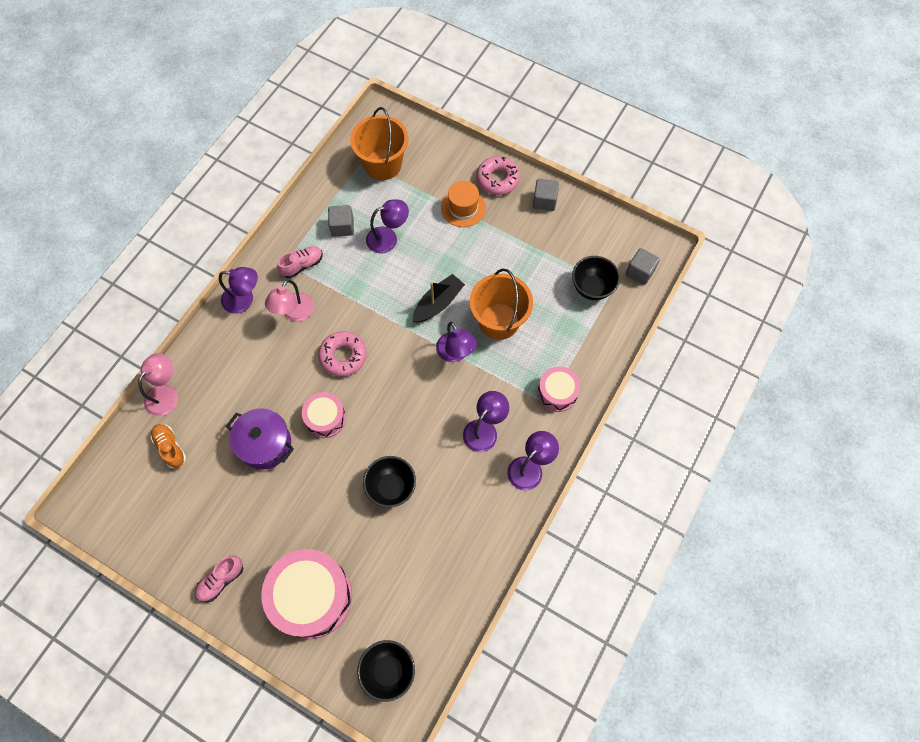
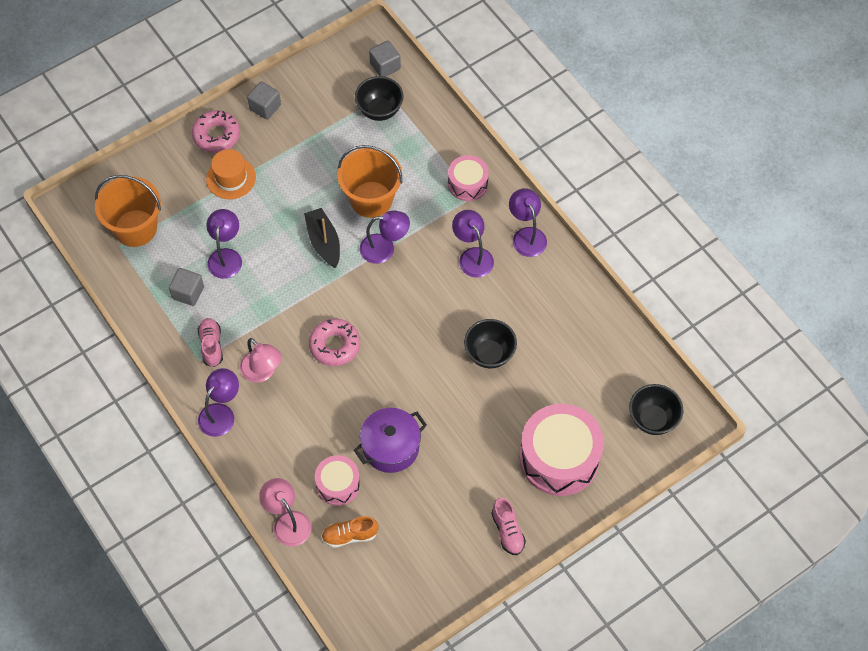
camera: 65 degrees left, 5 degrees down
pink drum [302,392,346,438] -> pink drum moved to [315,455,360,506]

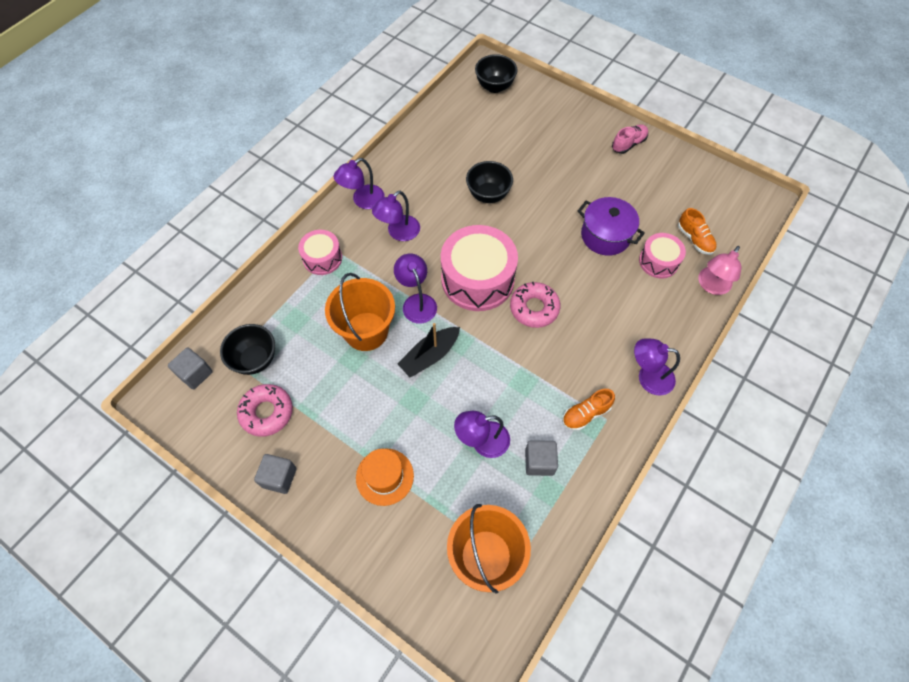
camera: 110 degrees left, 0 degrees up
pink donut [192,110,240,153] -> pink donut moved to [237,384,293,437]
pink shoe [198,318,223,367] -> orange shoe [562,389,615,431]
pink lamp [240,338,282,383] -> none
pink drum [520,404,604,496] -> pink drum moved to [441,225,518,311]

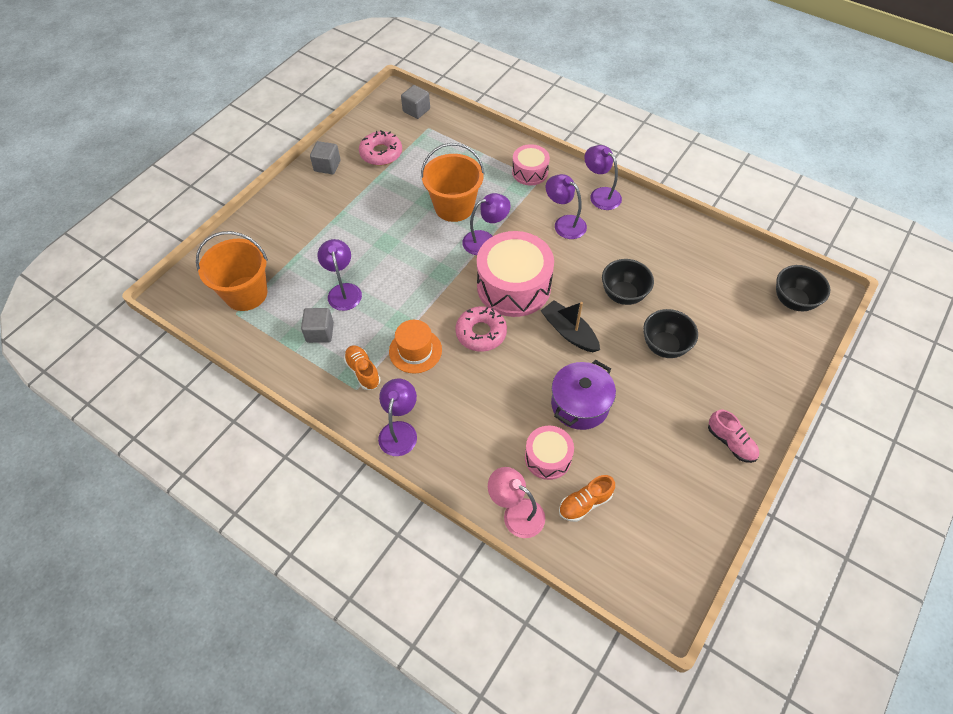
camera: 90 degrees right, 5 degrees down
black bowl [220,324,275,375] -> black bowl moved to [643,309,698,358]
orange hat [356,448,414,506] -> orange hat moved to [389,320,442,374]
black boat [398,323,460,377] -> black boat moved to [540,300,600,352]

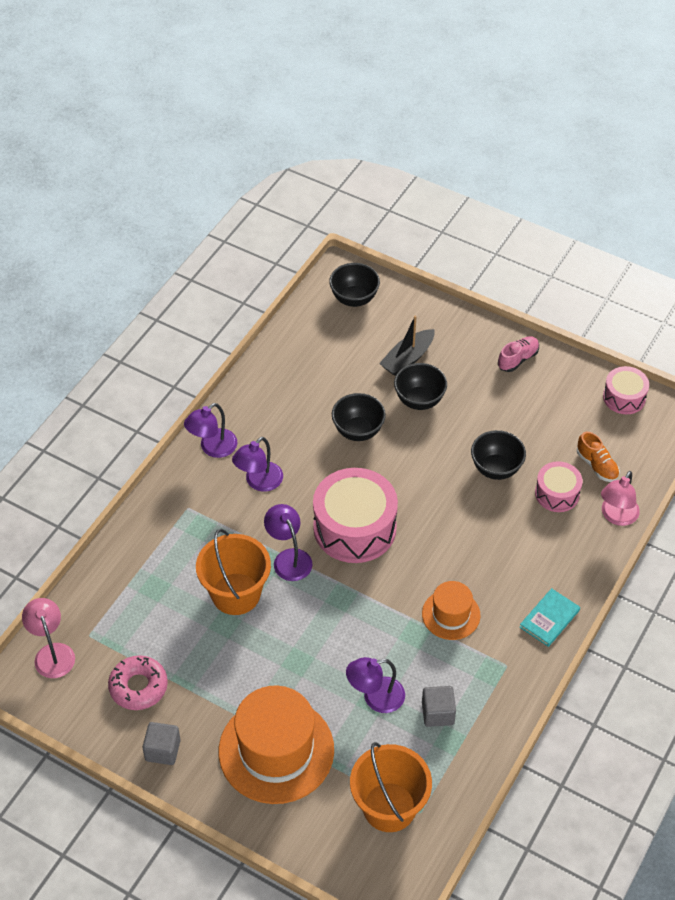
camera: 95 degrees left, 5 degrees down
orange shoe [344,345,381,390] -> none
purple lamp [378,379,417,456] -> turquoise book [520,588,580,647]
grey cube [401,85,430,119] -> pink lamp [22,598,75,678]
pink donut [455,306,507,352] -> none
pink drum [512,144,550,185] -> pink drum moved to [603,366,649,414]
black boat [540,300,600,352] -> black boat moved to [379,316,435,376]
purple pot [551,360,616,430] -> black bowl [471,430,526,480]
none -> orange hat [219,685,334,804]

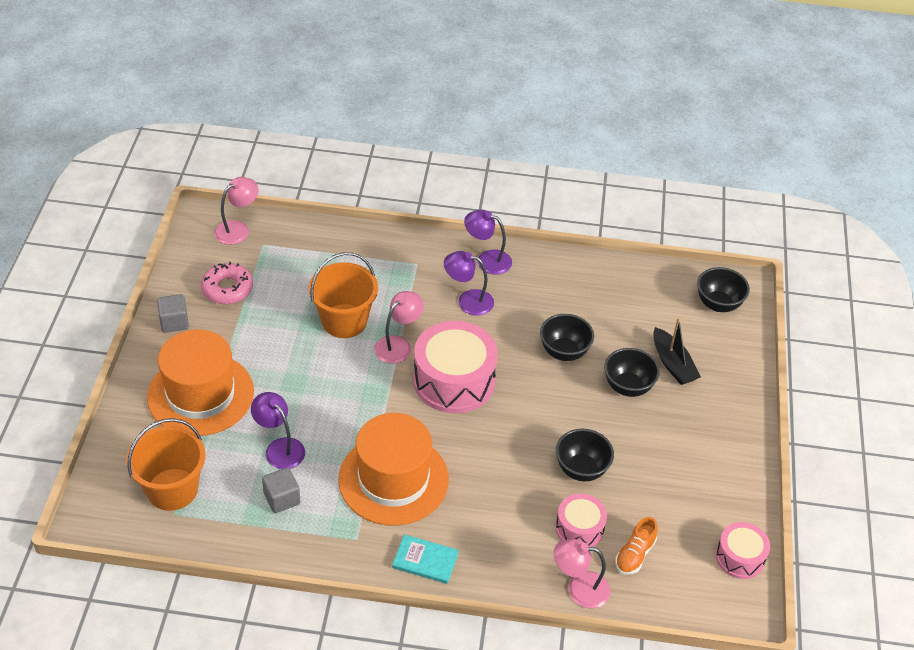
camera: 65 degrees right, 5 degrees down
purple lamp [264,504,312,581] -> pink lamp [374,291,424,364]
black boat [379,316,435,376] -> black boat turned 135 degrees counterclockwise [653,318,701,385]
orange hat [422,581,481,640] -> orange hat [338,413,449,526], size x1.87
pink shoe [498,336,539,372] -> none

